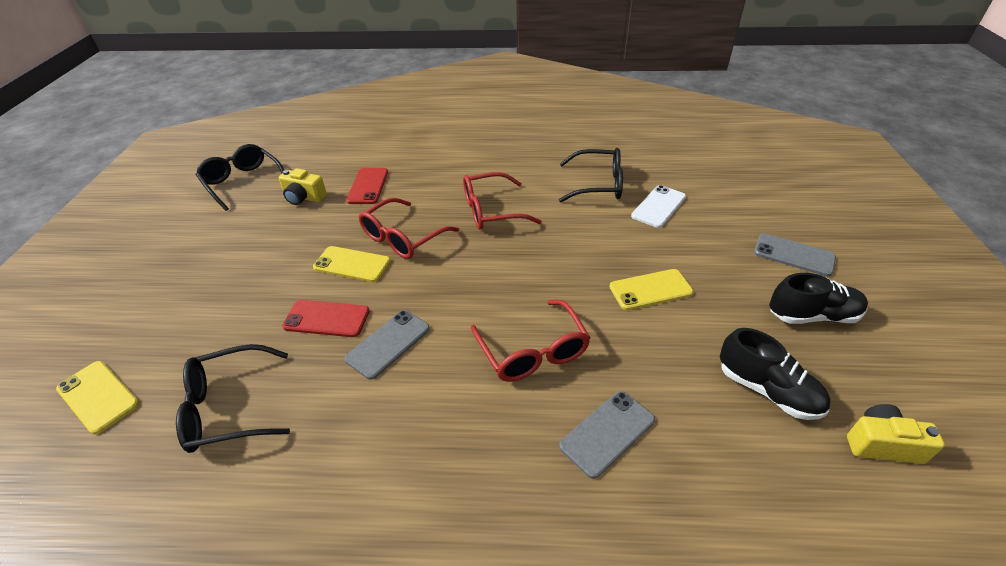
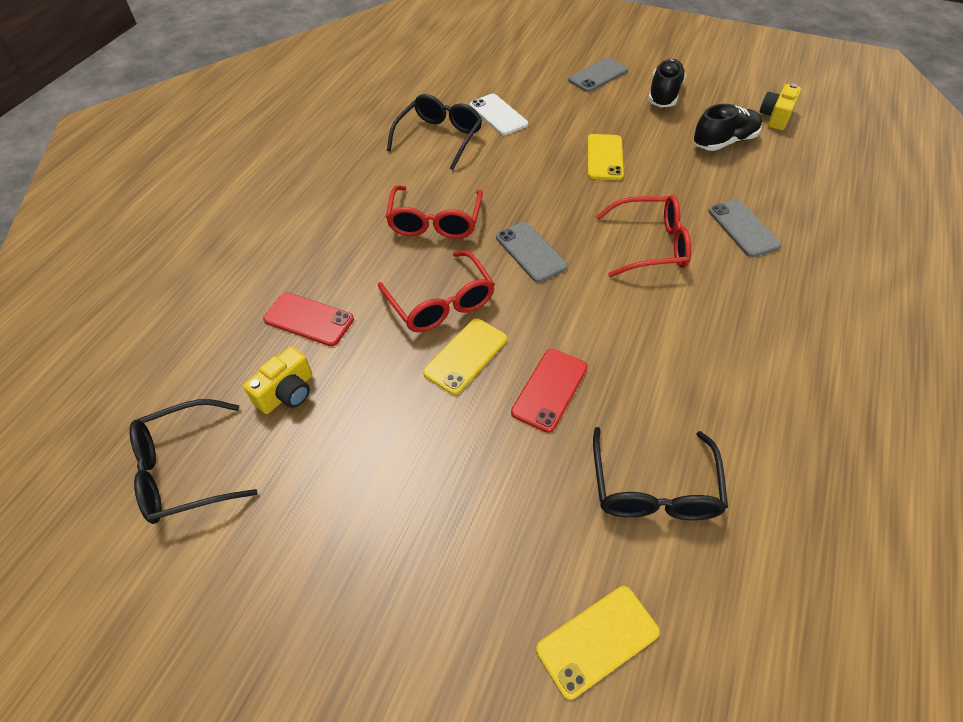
camera: 70 degrees left, 10 degrees up
grey phone [345,310,430,380] -> grey phone moved to [496,222,568,283]

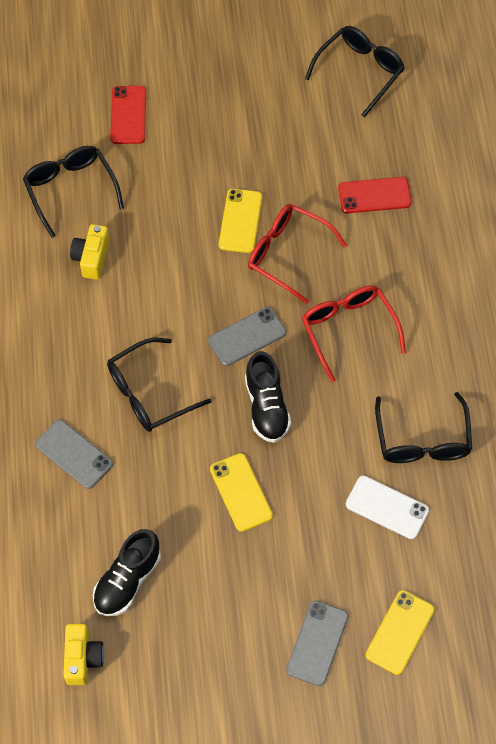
camera: 150 degrees right, 10 degrees up
yellow camera [243,347,312,414] -> yellow camera moved to [70,224,109,280]
grey phone [496,222,568,283] -> grey phone turned 60 degrees counterclockwise [208,307,286,366]
red phone [511,349,588,433] -> red phone moved to [110,86,146,144]
yellow phone [536,586,660,700] -> yellow phone moved to [366,590,434,675]
red glasses [596,195,691,277] -> black glasses [107,338,211,432]
black shoe [648,59,686,107] -> black shoe moved to [245,351,291,443]

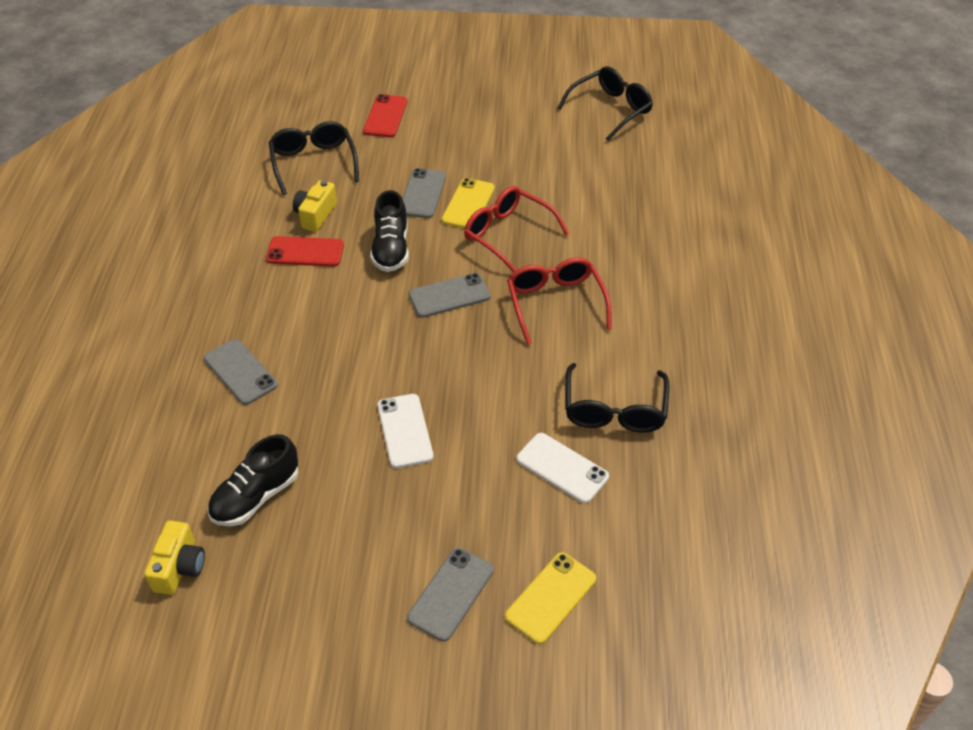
camera: 10 degrees right, 15 degrees down
black glasses [107,338,211,432] -> none
yellow phone [210,453,273,532] -> white phone [377,394,433,468]
black shoe [245,351,291,443] -> black shoe moved to [370,190,409,272]
red phone [338,177,412,214] -> red phone moved to [266,236,344,267]
none -> grey phone [402,168,446,218]

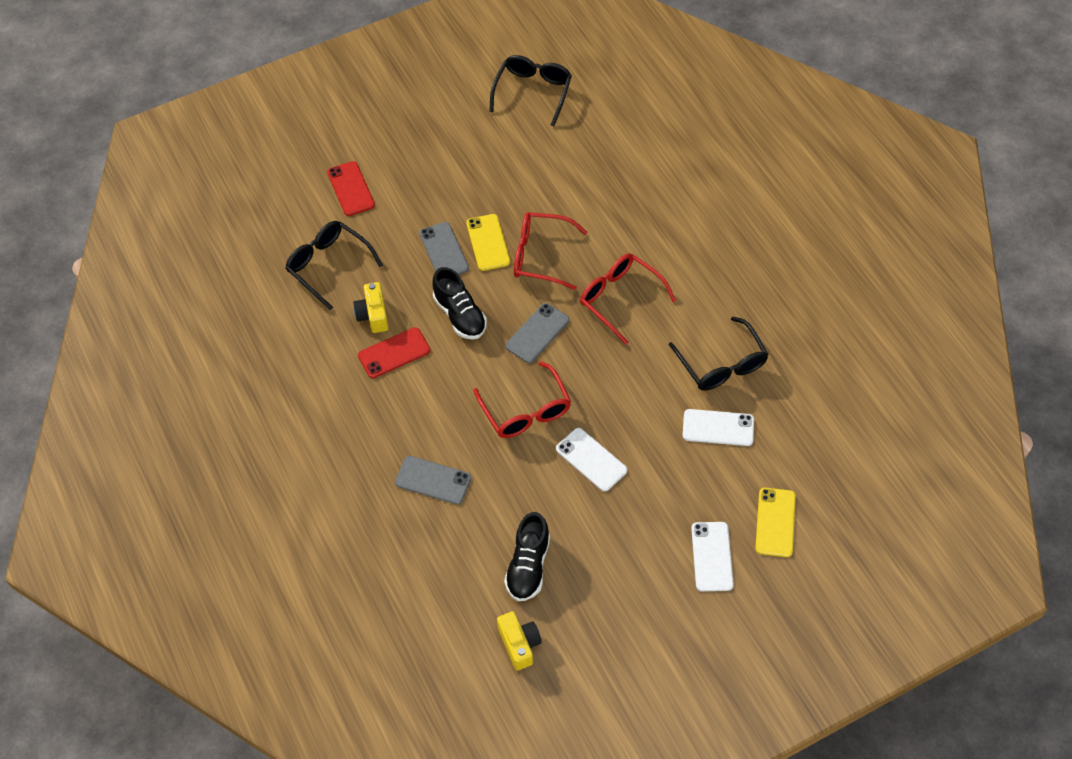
camera: 30 degrees left, 10 degrees up
grey phone [407,548,494,642] -> white phone [691,522,734,591]
none -> red glasses [473,361,571,438]

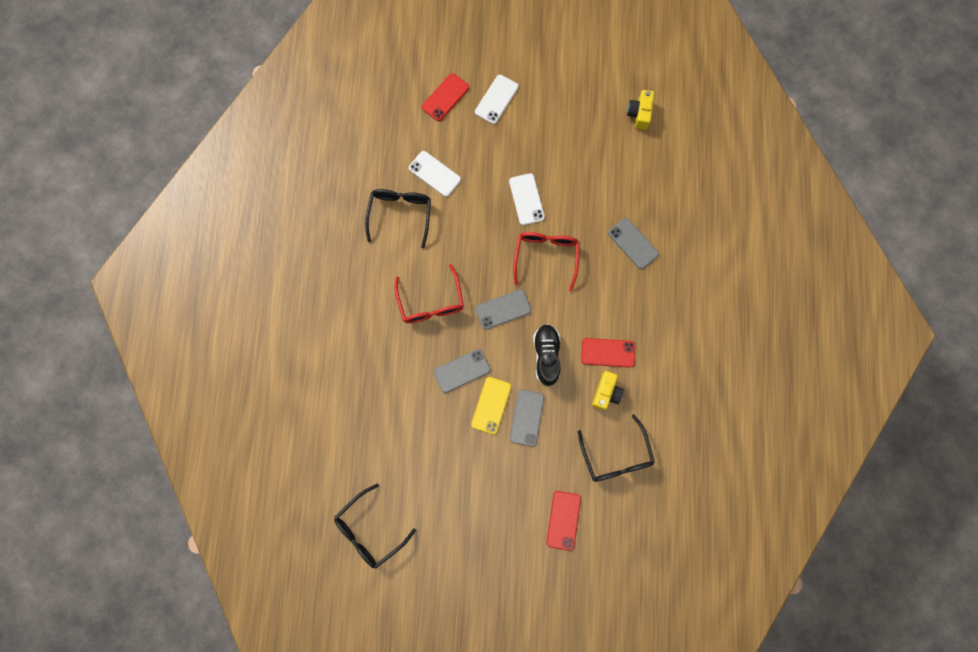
camera: 150 degrees left, 20 degrees up
black shoe [504,512,550,601] -> none
red glasses [514,212,587,290] -> grey phone [434,349,491,393]
yellow phone [755,488,796,557] -> red phone [422,73,469,121]

